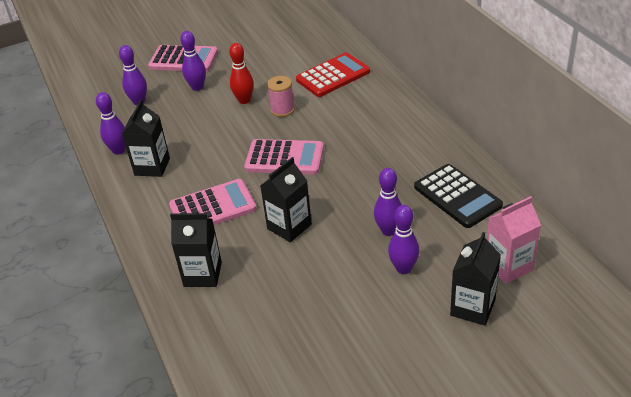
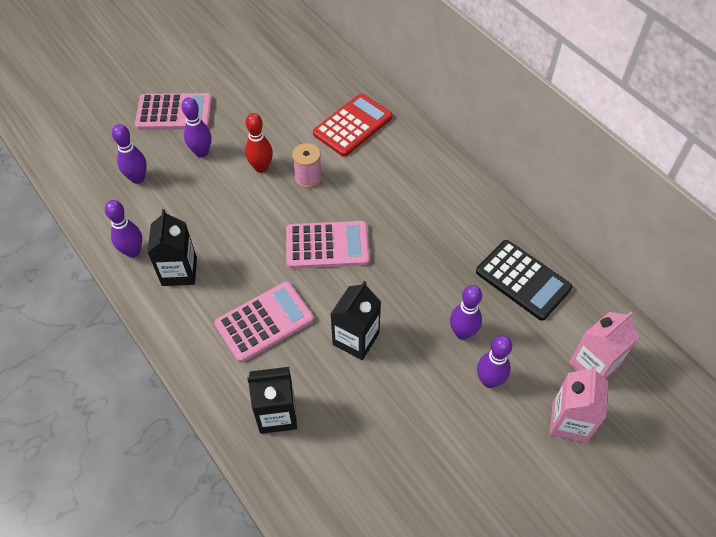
camera: 15 degrees left, 15 degrees up
black carton [450,232,501,326] -> pink carton [549,366,608,443]

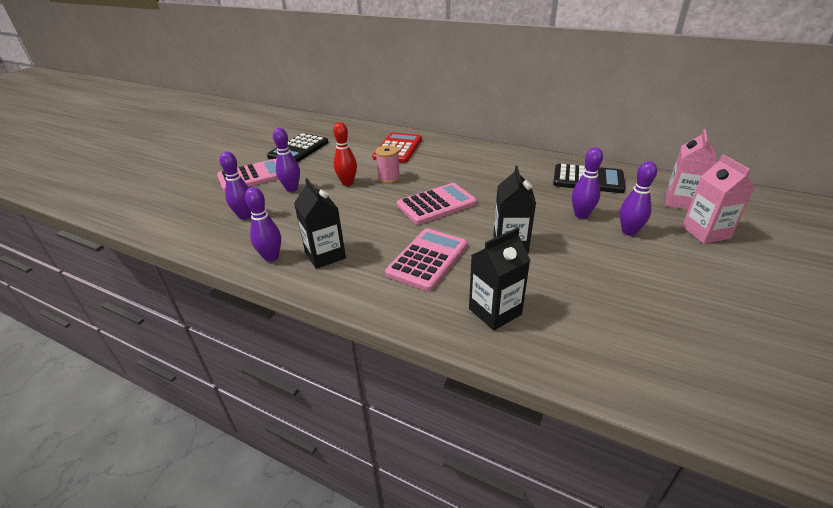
camera: 25 degrees left, 20 degrees down
none -> black calculator [267,133,329,162]

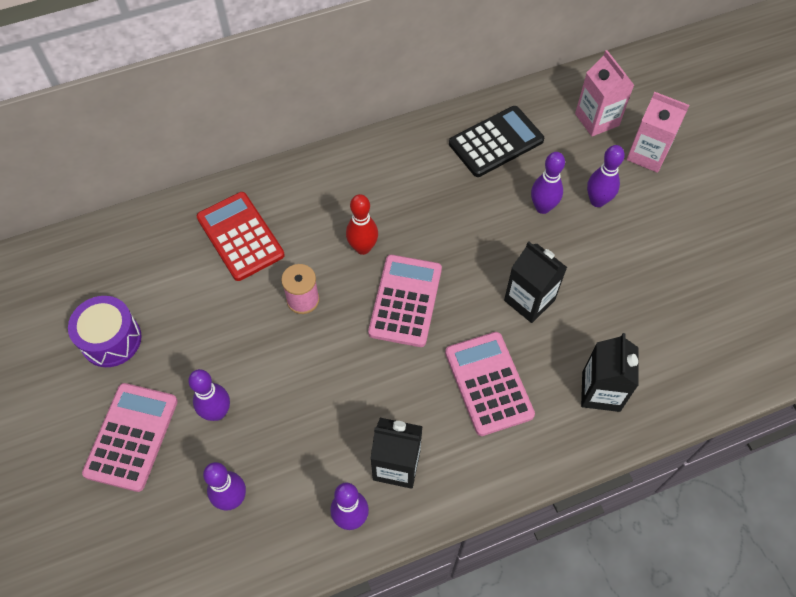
camera: 50 degrees left, 25 degrees up
black calculator [267,133,329,162] -> purple drum [68,296,142,367]
red bowling pin [333,122,357,186] -> red bowling pin moved to [346,194,378,255]

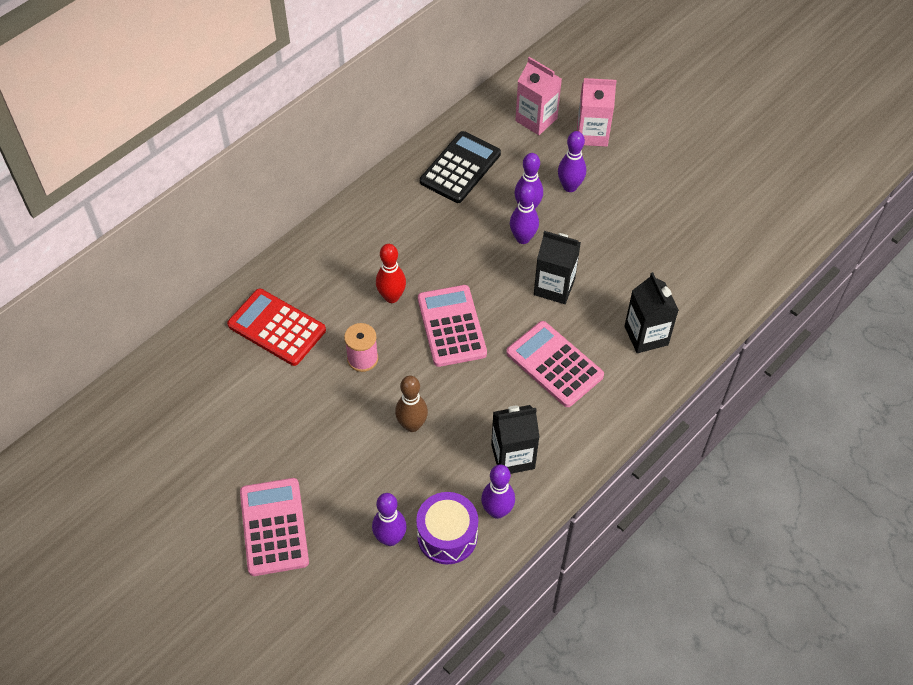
camera: 25 degrees left, 5 degrees down
purple drum [68,296,142,367] -> purple drum moved to [416,492,478,564]
purple bowling pin [188,369,230,421] -> purple bowling pin moved to [510,184,539,244]
none -> brown bowling pin [395,376,428,432]

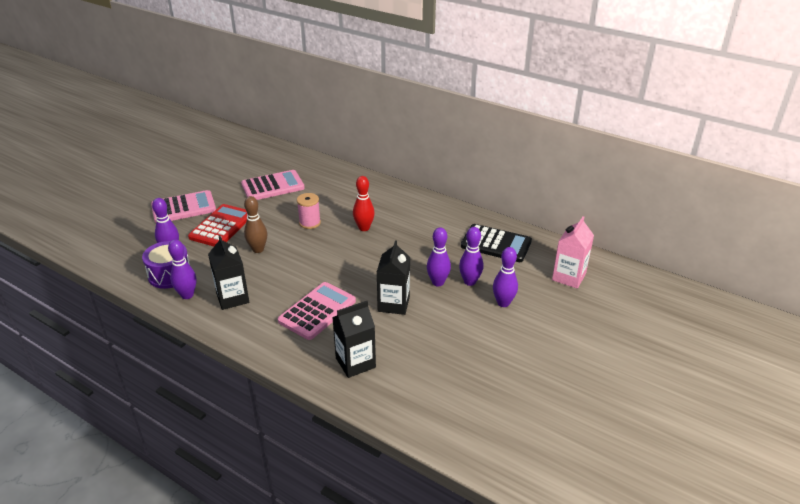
camera: 80 degrees right, 20 degrees down
red calculator [227,289,326,366] -> red calculator moved to [188,204,247,246]
pink calculator [418,285,487,367] -> pink calculator moved to [241,170,305,200]
pink carton [577,78,617,147] -> none

